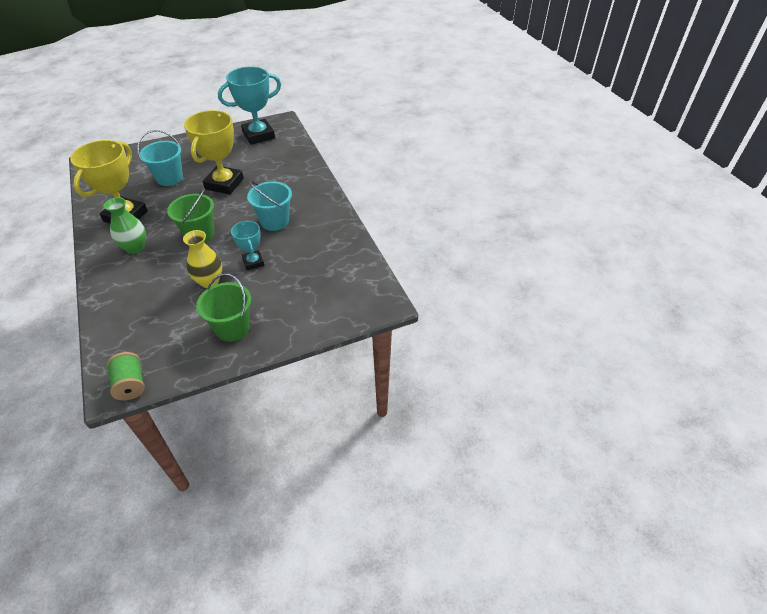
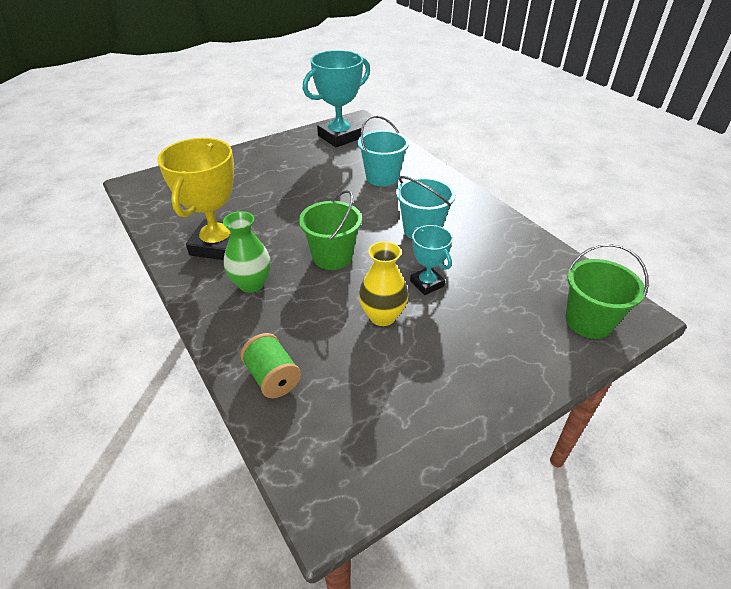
camera: 10 degrees left, 5 degrees down
green spool [107,352,145,400] -> green spool moved to [240,333,301,398]
turquoise bucket [137,130,183,186] -> turquoise bucket moved to [358,115,409,186]
yellow trophy [184,110,244,194] -> none
green bucket [196,273,251,342] -> green bucket moved to [565,244,648,339]

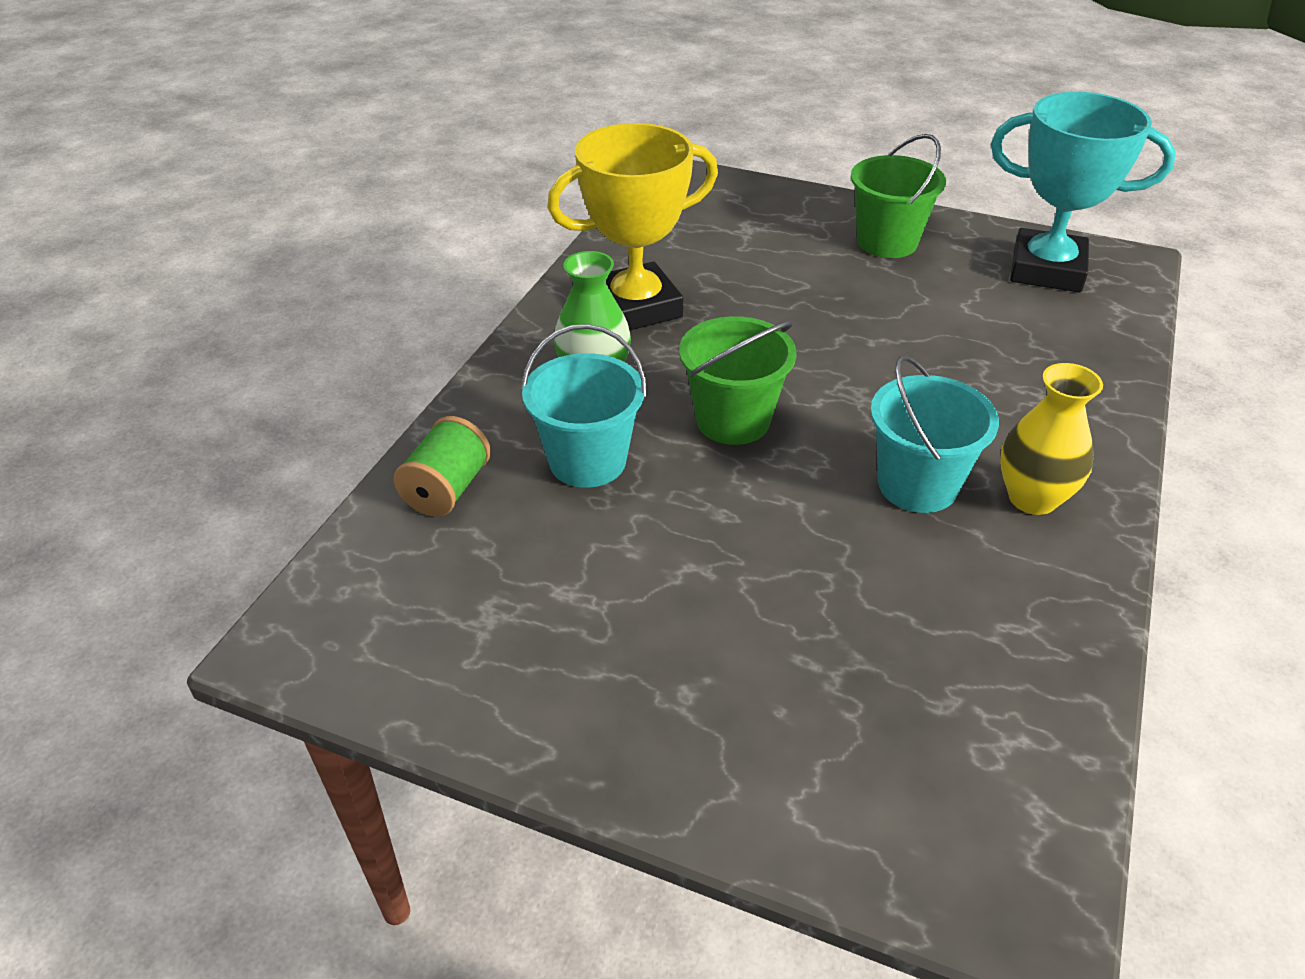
camera: 55 degrees right, 0 degrees up
turquoise bucket [358,115,409,186] -> turquoise bucket moved to [521,324,647,488]
yellow vase [359,241,408,326] -> yellow vase moved to [1000,363,1103,515]
turquoise trophy [410,225,453,295] -> none
green bucket [565,244,648,339] -> green bucket moved to [851,134,946,258]

